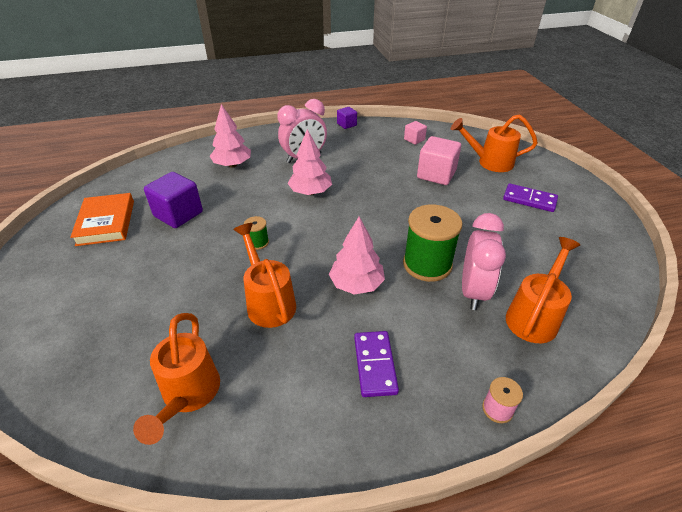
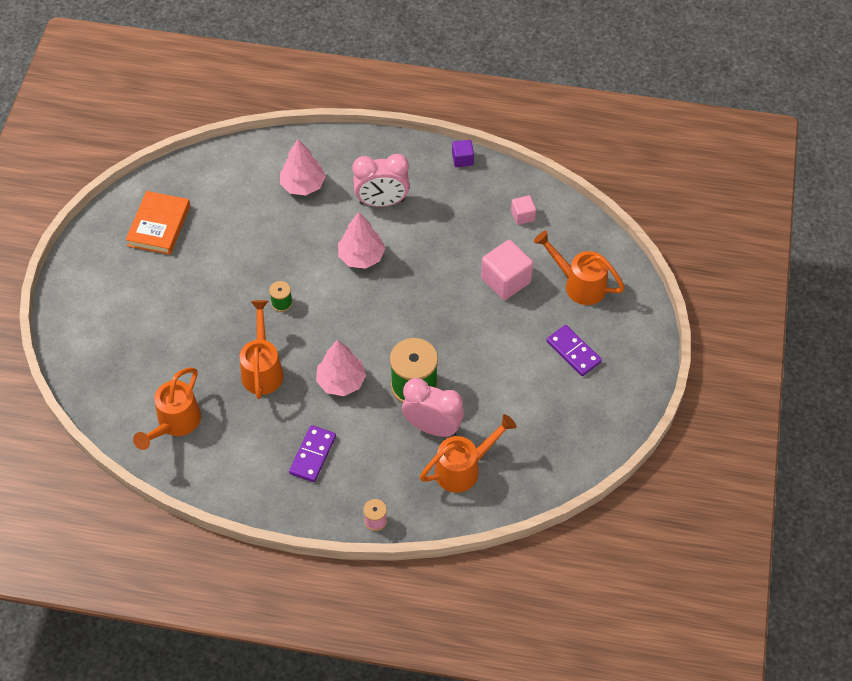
camera: 25 degrees right, 15 degrees up
purple cube [144,172,203,228] -> none
pink clock [462,213,506,310] -> pink clock turned 105 degrees counterclockwise [402,378,464,437]

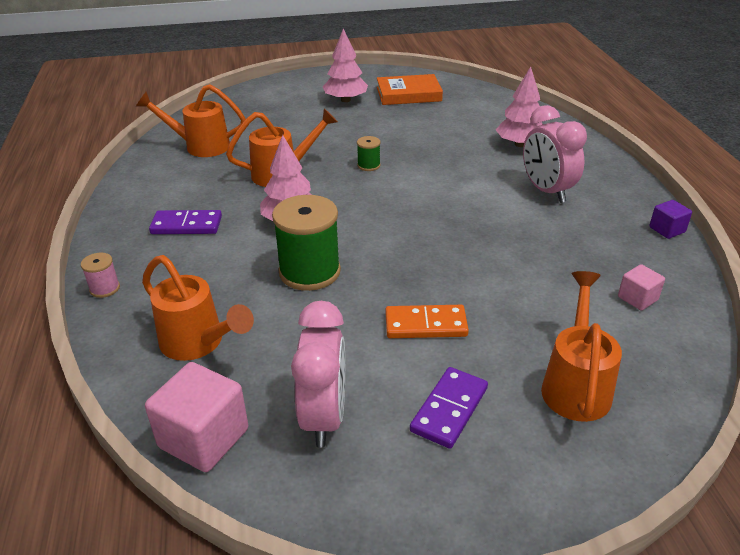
camera: 70 degrees right, 20 degrees down
pink tree [338,212,385,269] -> pink tree moved to [323,28,368,102]
pink clock [402,378,464,437] -> pink clock moved to [291,301,345,448]
pink cube [481,240,533,300] -> pink cube moved to [145,362,248,472]
none -> orange domino [385,305,469,338]

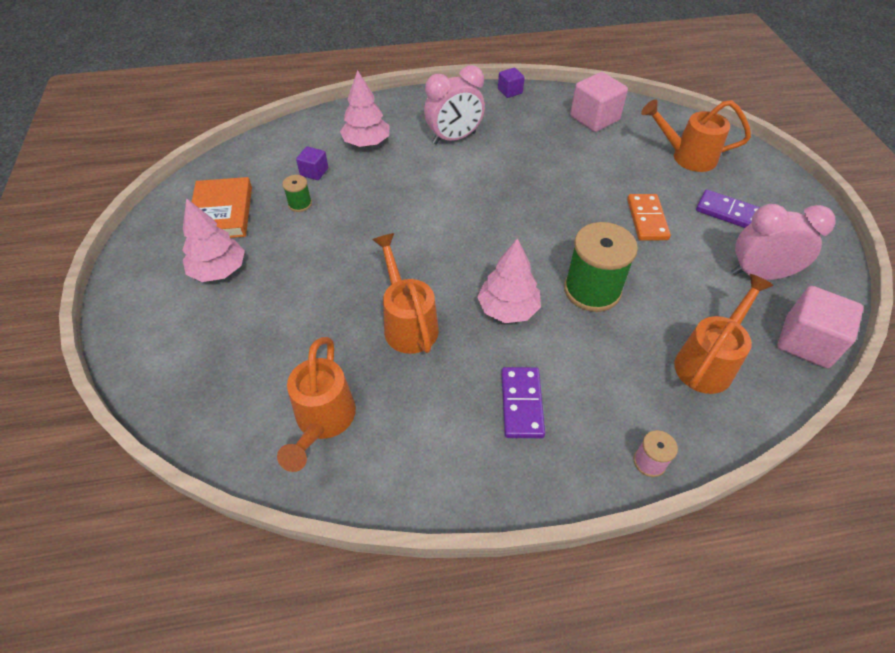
camera: 90 degrees left, 15 degrees up
green spool [357,136,380,171] -> green spool moved to [282,175,312,212]
pink cube [618,264,665,310] -> pink cube [570,72,628,132], size x1.84
none -> purple cube [296,146,328,180]

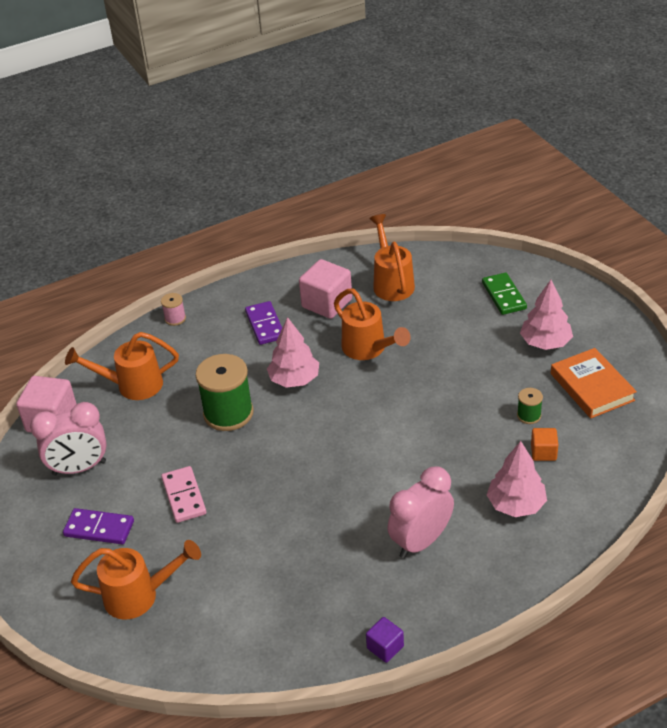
camera: 165 degrees right, 10 degrees down
purple cube [296,146,328,180] -> orange cube [531,428,558,461]
pink cube [570,72,628,132] -> pink cube moved to [299,259,352,319]
orange domino [627,194,671,241] -> pink domino [161,466,206,523]
orange watering can [674,274,774,394] -> orange watering can turned 60 degrees clockwise [65,332,179,400]
none -> green domino [482,273,527,315]

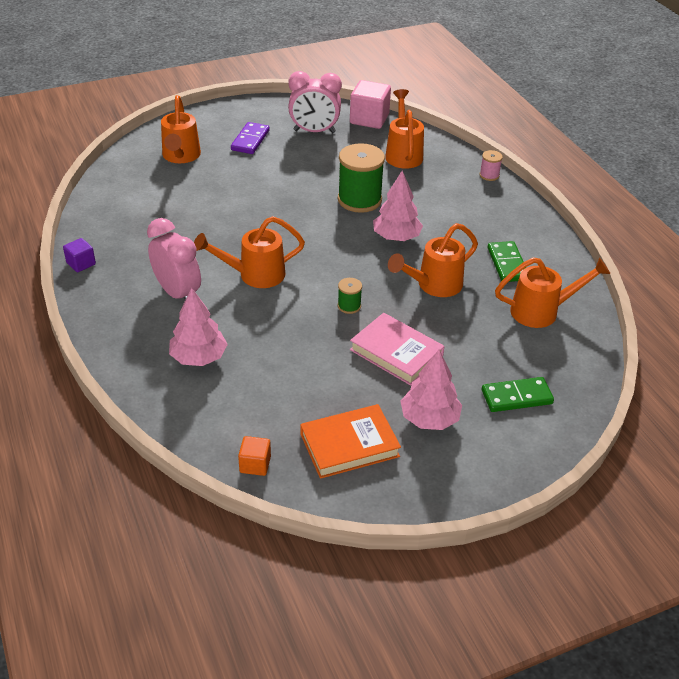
camera: 90 degrees right, 0 degrees up
pink clock [30,402,107,475] -> pink clock turned 75 degrees counterclockwise [288,71,342,133]
pink domino [161,466,206,523] -> none
purple domino [245,301,282,345] -> none
pink cube [299,259,352,319] -> green domino [488,241,525,282]
green spool [517,388,543,424] -> green spool moved to [338,278,362,314]
orange cube [531,428,558,461] -> orange cube moved to [238,436,271,476]
none -> orange watering can [194,216,305,288]
none -> pink book [350,313,445,386]

